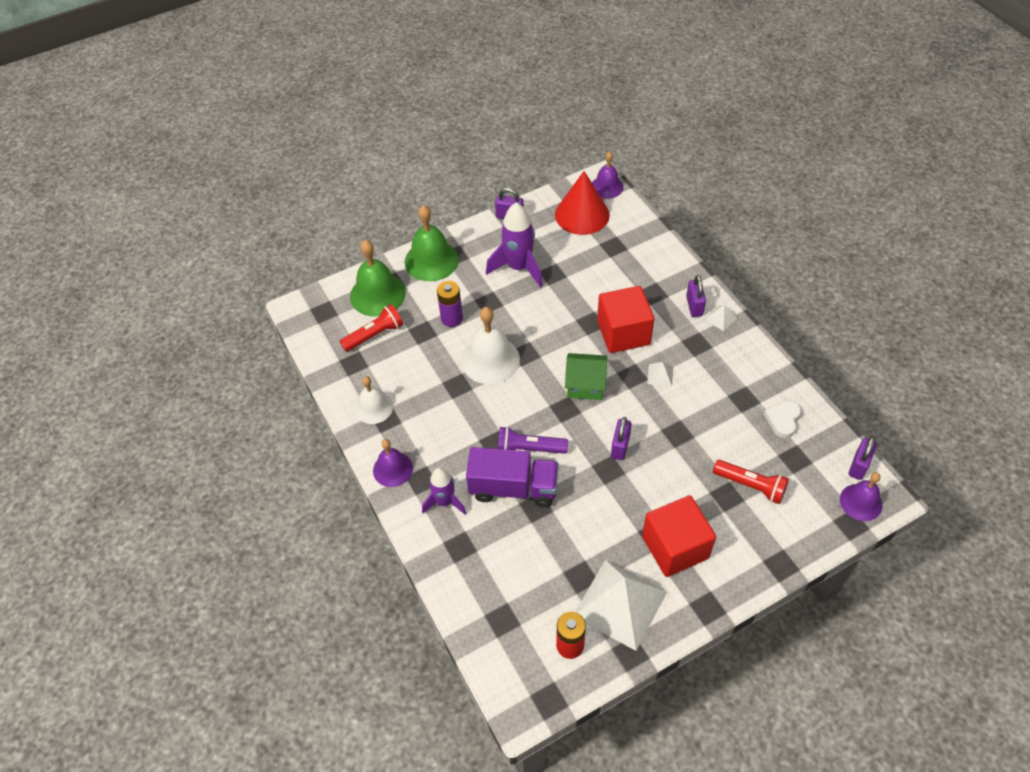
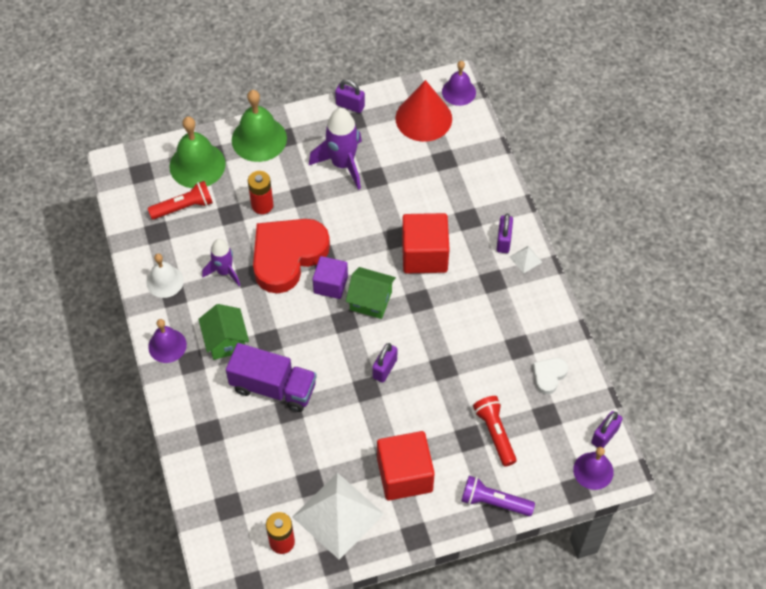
camera: 10 degrees right, 5 degrees up
purple rocket [422,468,466,515] -> purple rocket moved to [202,239,240,286]
purple battery [437,281,463,327] -> red battery [248,171,273,214]
white bell [461,307,520,384] -> red heart [253,219,330,294]
purple flashlight [498,426,568,454] -> purple flashlight moved to [461,476,535,516]
white pyramid [647,362,673,386] -> none
red flashlight [713,460,789,504] -> red flashlight turned 150 degrees counterclockwise [473,396,517,467]
none -> green house [198,304,249,360]
none -> purple cube [313,256,348,299]

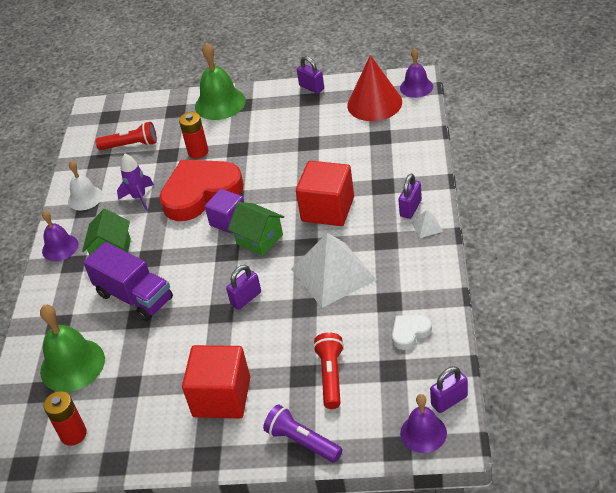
camera: 25 degrees right, 15 degrees down
green bell [169,117,226,188] -> green bell moved to [40,305,105,392]
white pyramid [293,473,384,560] -> white pyramid moved to [291,233,377,308]
purple rocket [309,108,362,190] -> none

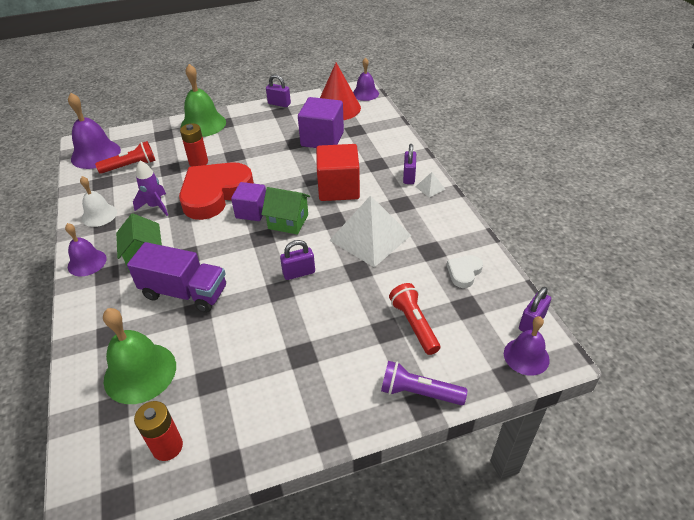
camera: 25 degrees left, 0 degrees up
red cube [182,345,250,419] -> none
purple padlock [226,265,261,310] -> purple padlock turned 45 degrees clockwise [280,240,315,280]
none -> purple bell [68,93,121,169]
none -> purple cube [298,97,344,148]

